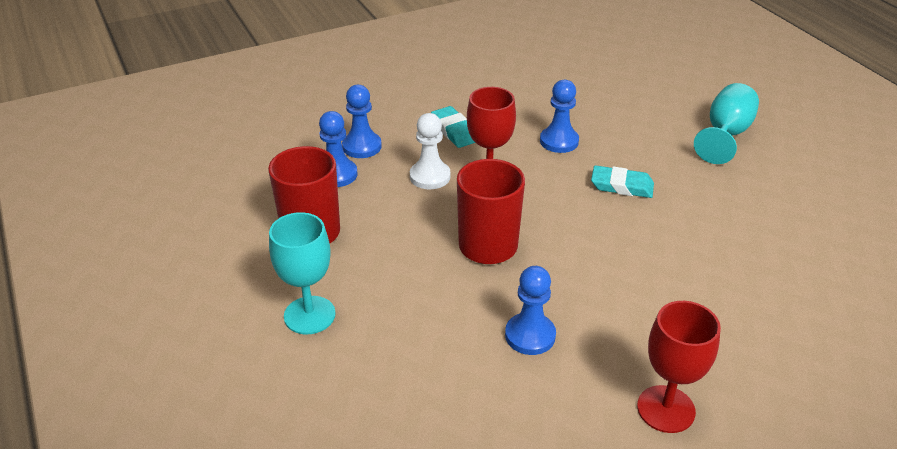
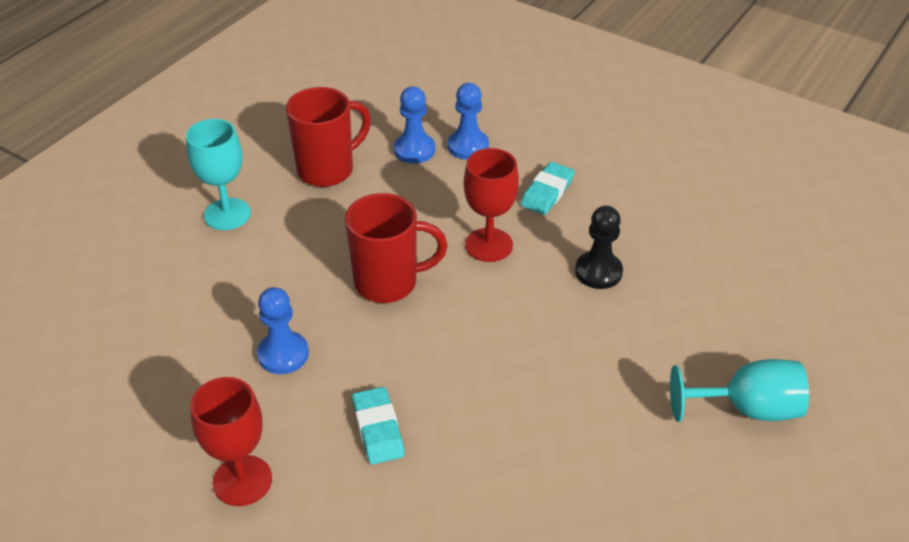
camera: 60 degrees right, 5 degrees up
white pawn [410,113,451,189] -> none
blue pawn [540,80,579,153] -> black pawn [575,206,623,289]
turquoise eraser [591,165,654,198] -> turquoise eraser moved to [352,387,404,465]

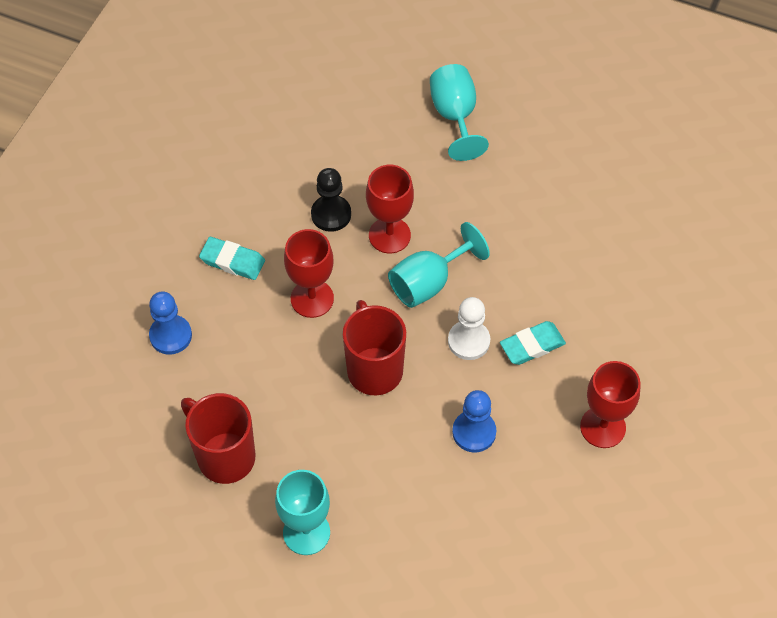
camera: 100 degrees left, 15 degrees up
blue pawn [394,86,435,164] -> none
none -> red goblet [366,165,414,253]
none -> turquoise goblet [388,222,490,308]
none -> white pawn [448,297,490,360]

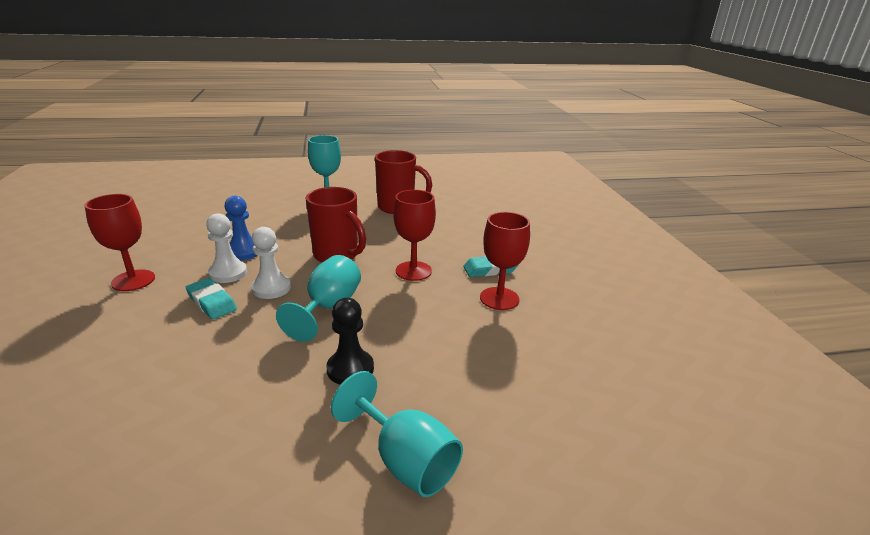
camera: 145 degrees right, 30 degrees down
blue pawn [149,292,192,354] -> none
black pawn [311,168,351,232] -> black pawn moved to [326,298,374,385]
red goblet [366,165,414,253] -> red goblet moved to [480,212,530,310]
turquoise eraser [500,321,566,365] -> turquoise eraser turned 75 degrees counterclockwise [186,278,237,319]
none -> white pawn [206,213,247,283]

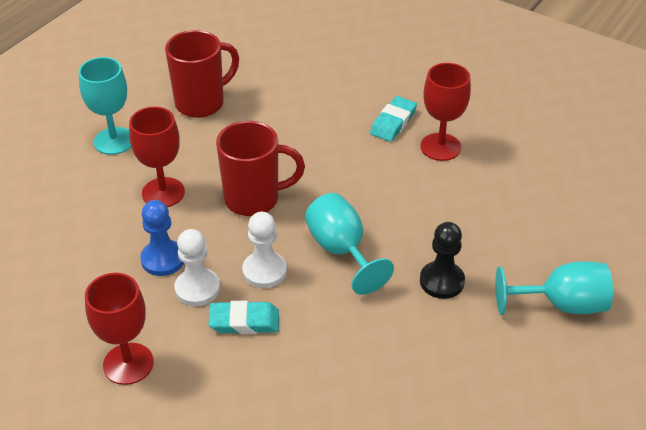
camera: 45 degrees left, 15 degrees up
red goblet [393,190,436,281] -> red goblet moved to [129,107,185,207]

